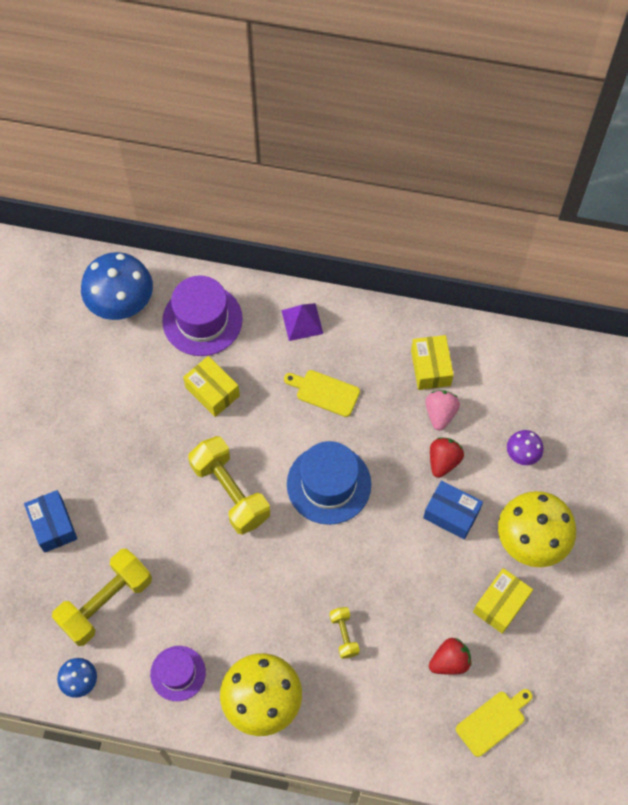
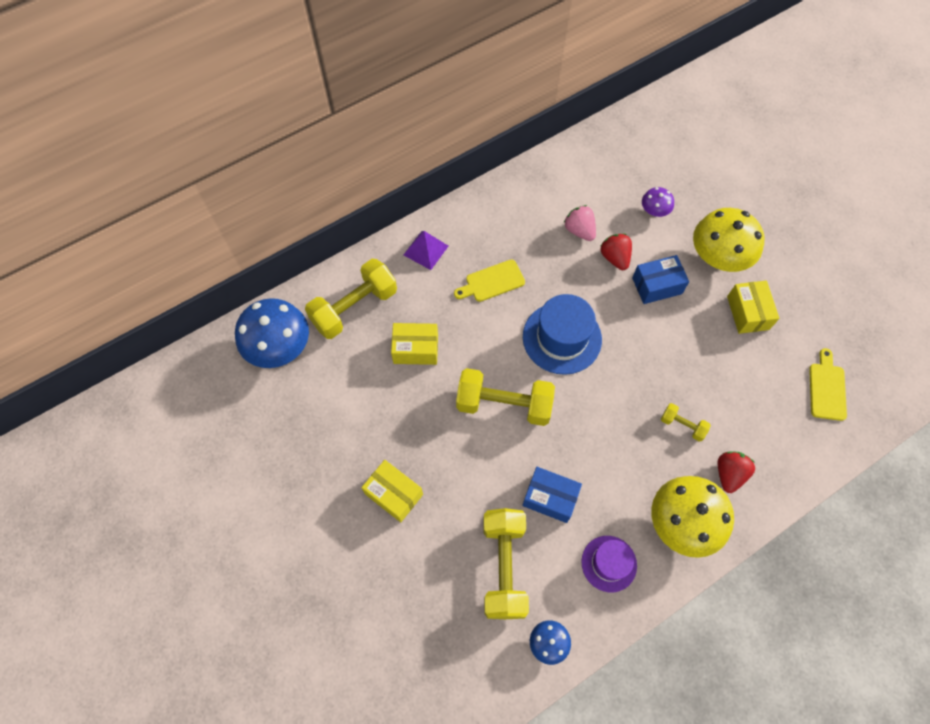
camera: 45 degrees left, 0 degrees up
blue box [24,490,77,553] -> blue box moved to [522,467,582,523]
purple hat [162,275,243,356] -> yellow dumbbell [305,259,397,339]
yellow box [411,335,454,390] -> yellow box moved to [361,460,423,522]
red strawberry [429,638,472,675] -> red strawberry moved to [718,451,755,493]

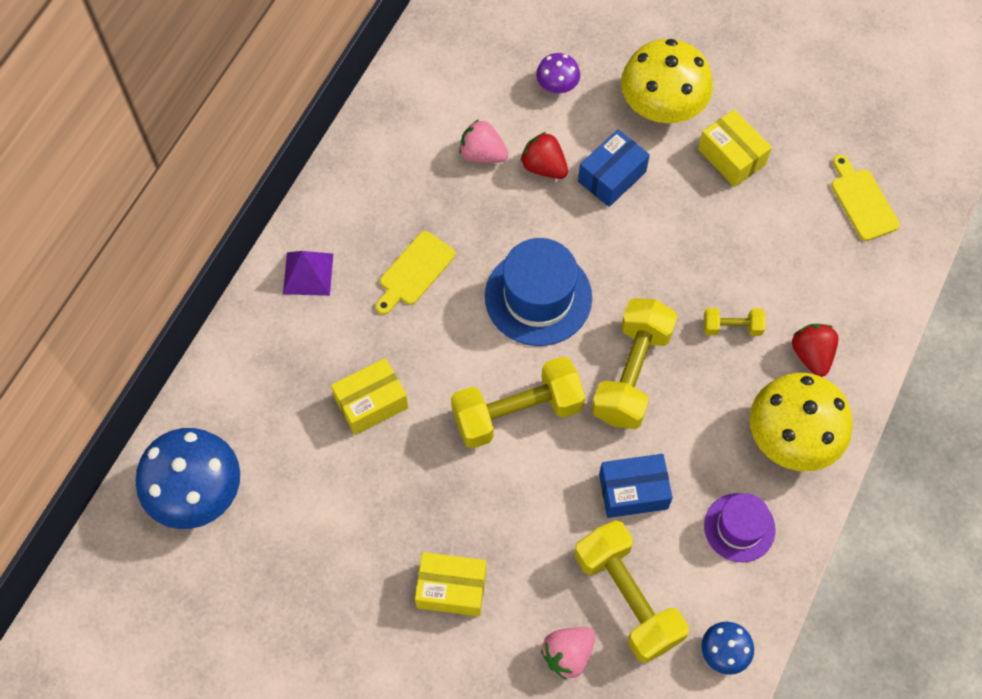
camera: 30 degrees left, 0 degrees up
yellow dumbbell [305,259,397,339] -> yellow dumbbell moved to [591,298,678,429]
none -> pink strawberry [541,627,595,680]

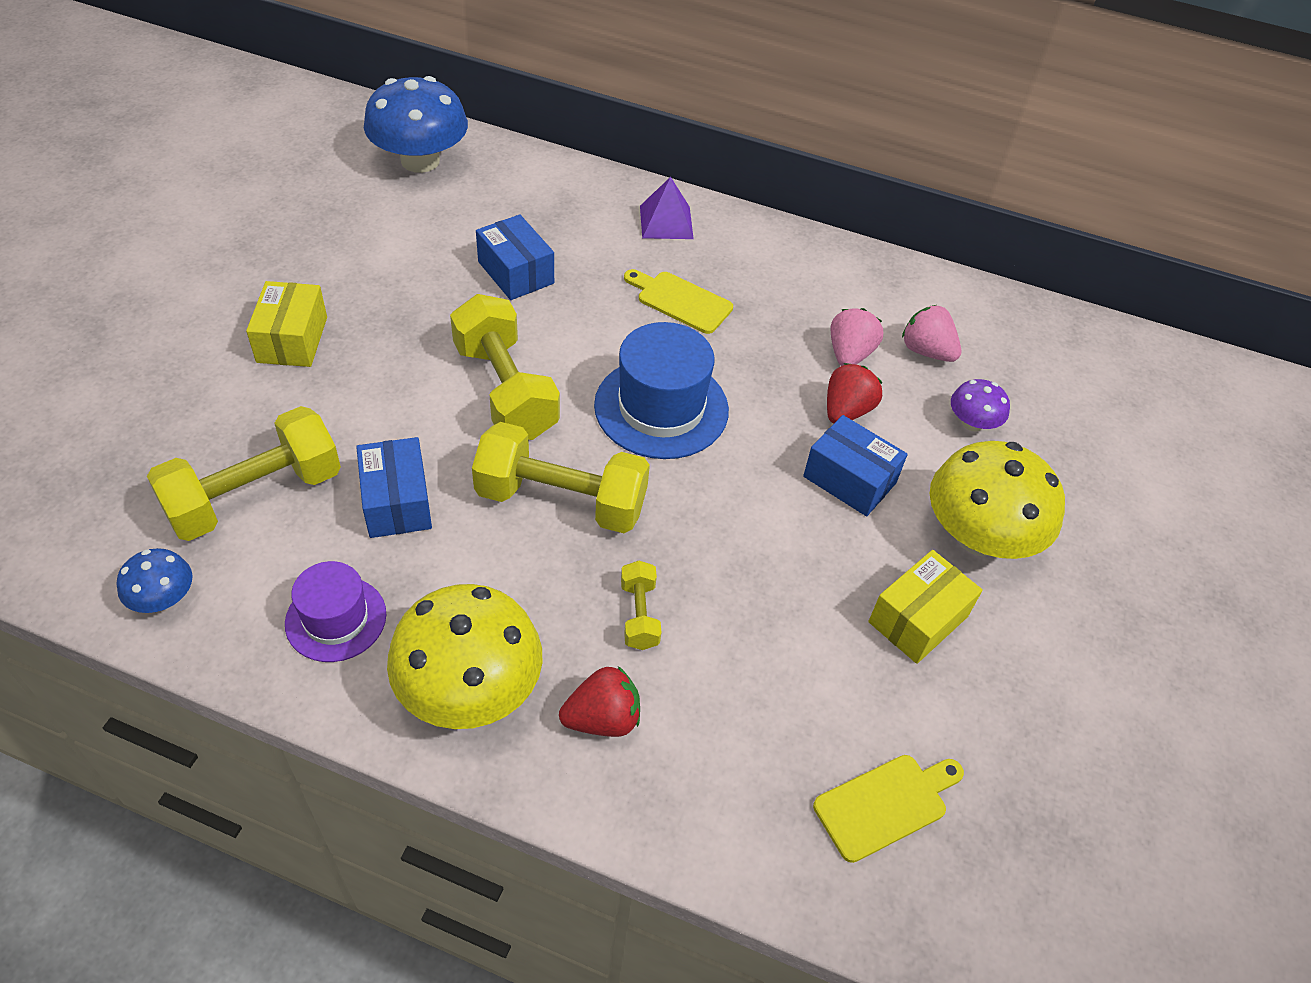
camera: 80 degrees right, 15 degrees down
yellow box [331,358,408,435] -> blue box [476,214,554,300]
pink strawberry [541,627,595,680] -> pink strawberry moved to [902,305,961,362]

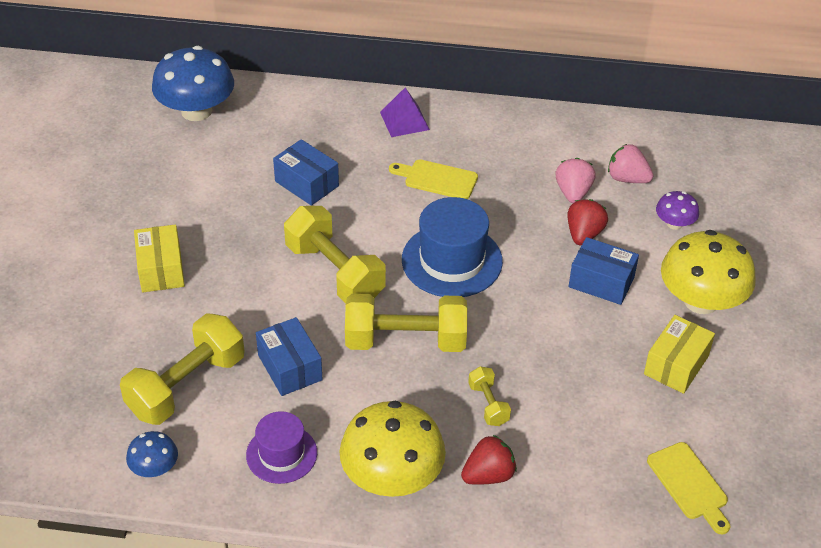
camera: 10 degrees left, 5 degrees down
yellow cutting board [813,755,964,863] -> yellow cutting board turned 105 degrees clockwise [647,442,730,535]

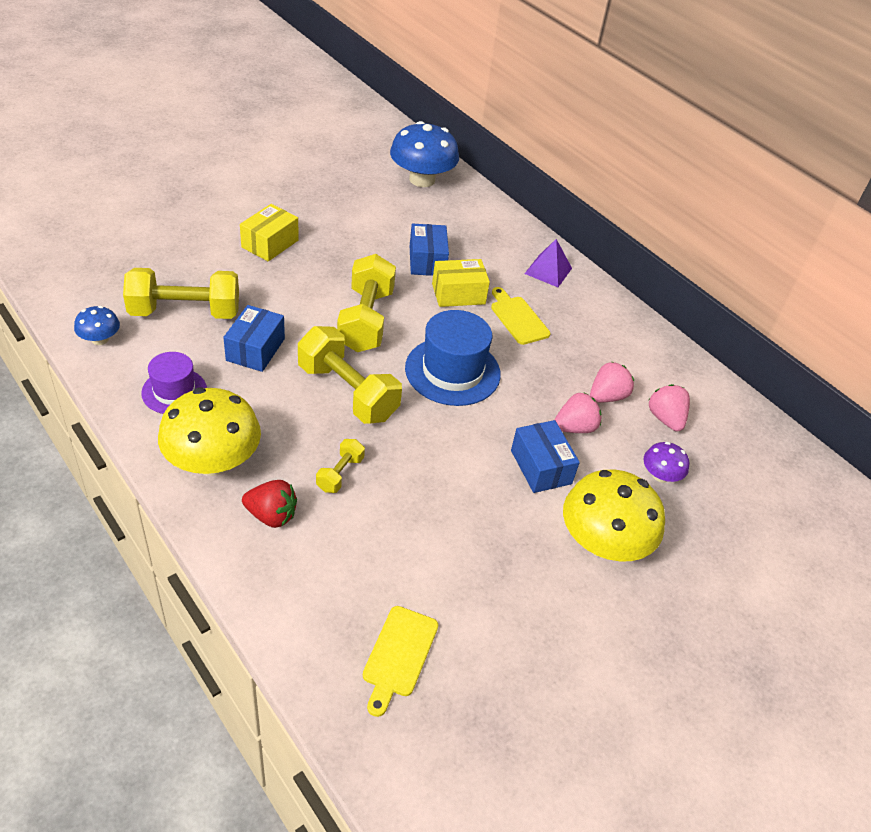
camera: 40 degrees right, 0 degrees up
red strawberry [567,199,608,245] -> pink strawberry [554,392,601,433]
yellow box [644,315,715,394] -> yellow box moved to [432,259,490,307]

